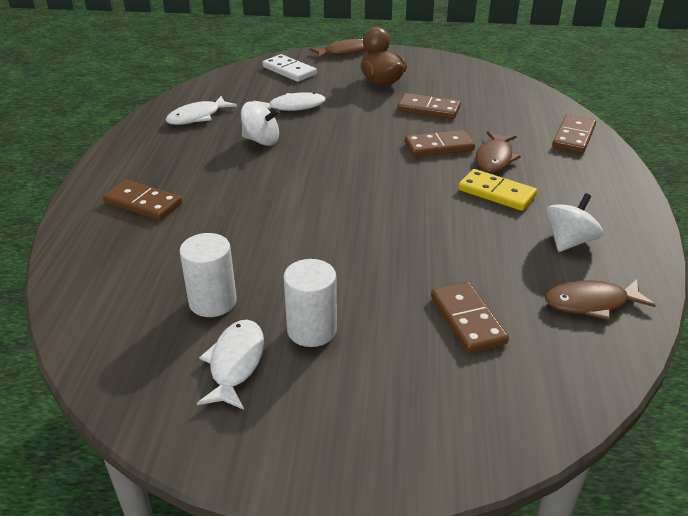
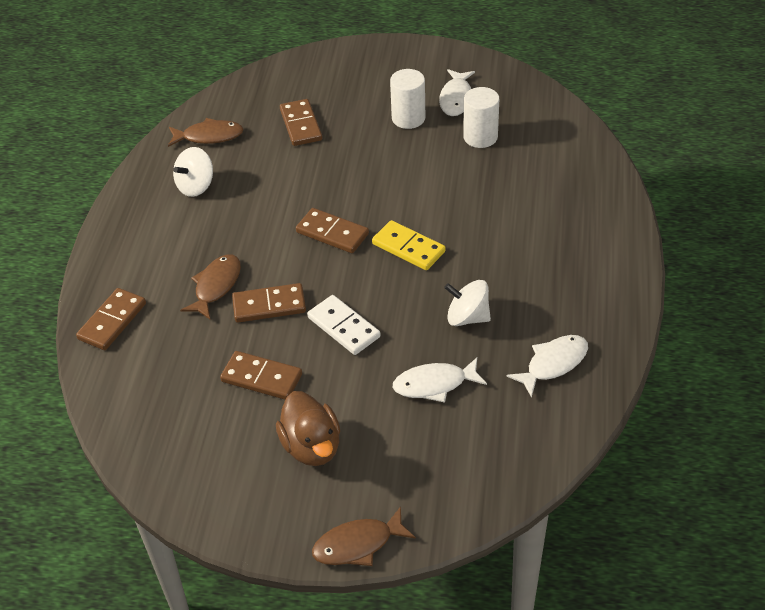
camera: 175 degrees left, 10 degrees up
brown domino [103,180,182,220] -> brown domino moved to [296,208,369,253]
white domino [262,54,317,82] -> white domino moved to [307,295,381,355]
yellow domino [458,169,537,211] -> yellow domino moved to [372,220,446,270]

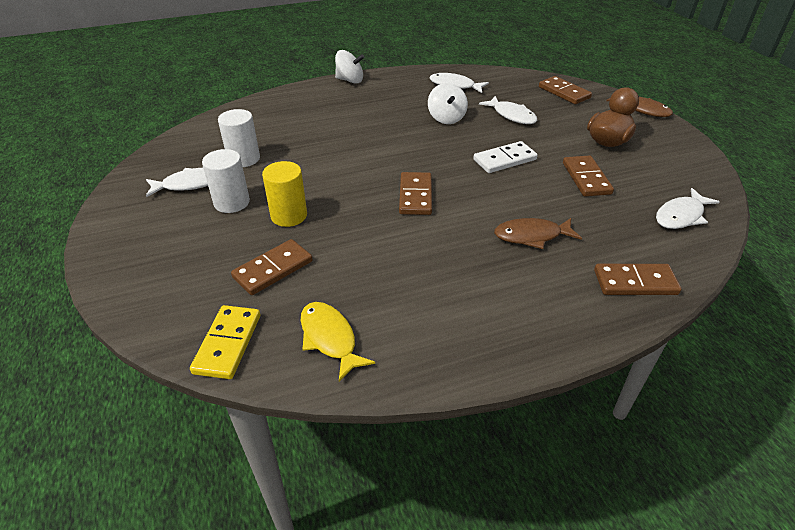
camera: 120 degrees left, 5 degrees down
brown fish [168,118,244,147] -> yellow fish [301,302,375,382]
white spinning top [173,147,213,197] -> white spinning top moved to [335,50,364,84]
brown domino [232,283,306,323] -> brown domino moved to [539,76,592,104]
white domino [307,295,381,355] -> white domino turned 45 degrees clockwise [473,141,538,173]
yellow domino [372,220,446,270] -> yellow domino moved to [190,305,260,379]
none -> yellow cylinder [262,161,307,227]
none -> white fish [656,188,720,229]

